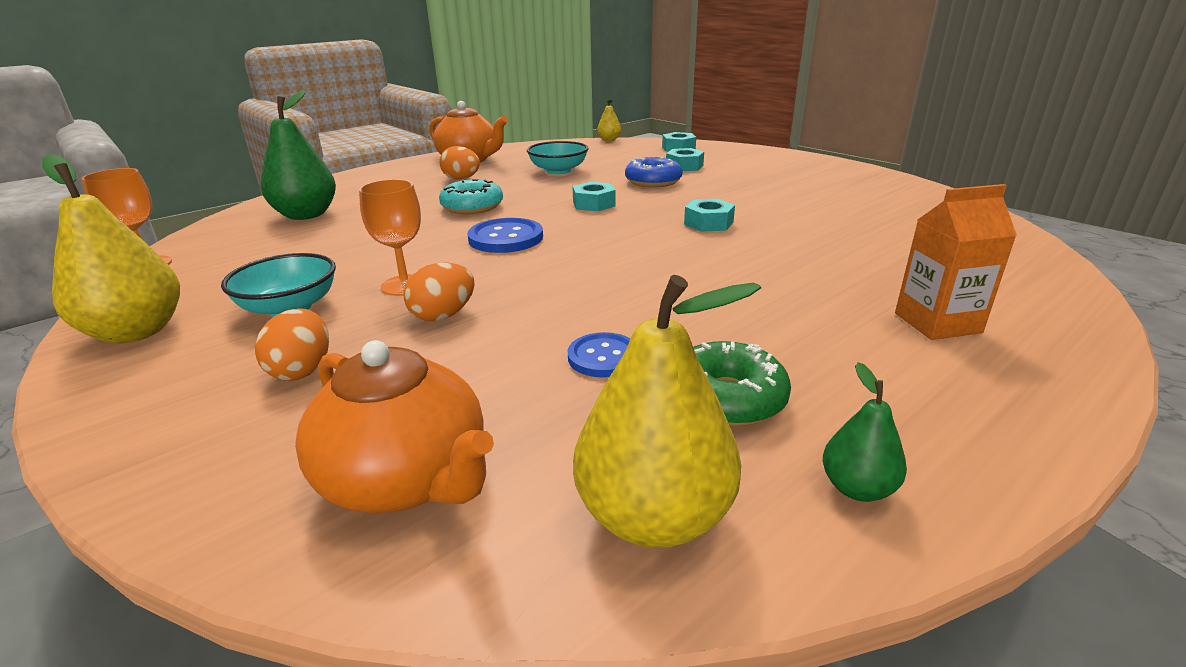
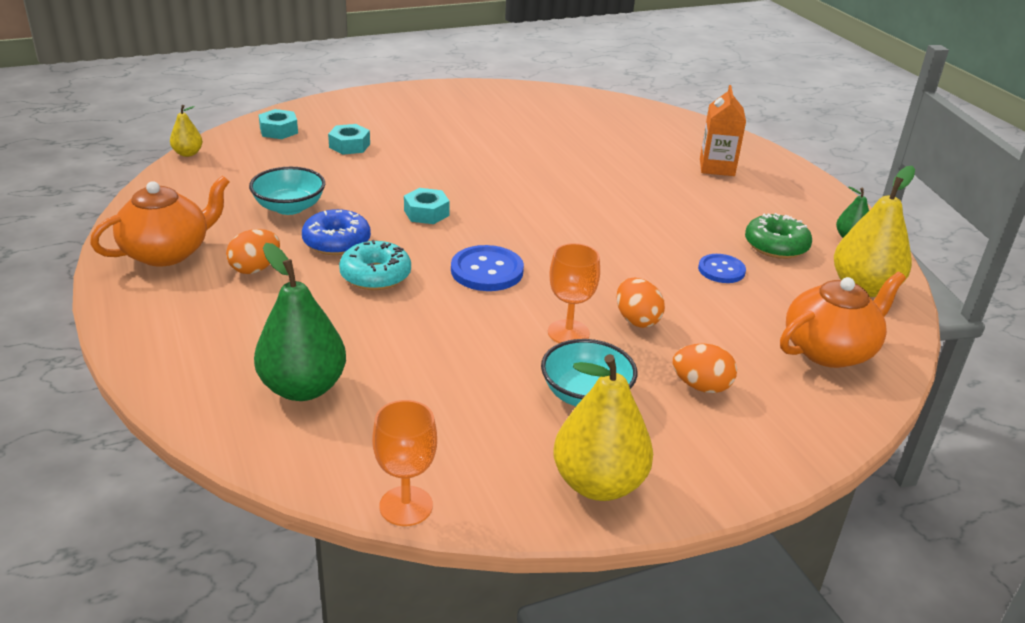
camera: 75 degrees left, 5 degrees up
blue donut [625,157,683,188] -> blue donut moved to [302,209,371,255]
turquoise nut [684,199,735,232] -> none

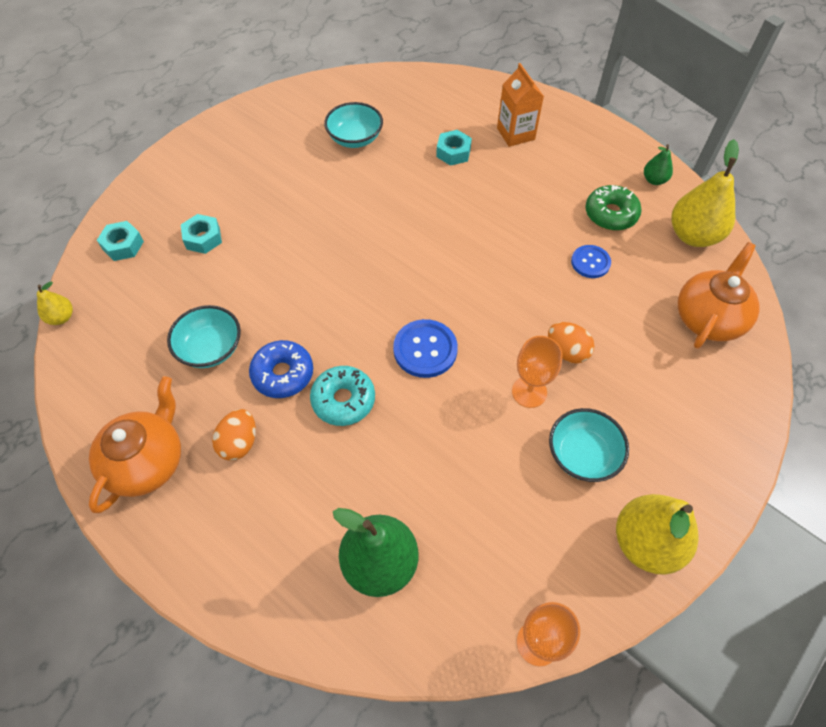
camera: 25 degrees left, 25 degrees up
turquoise nut [404,188,450,224] -> turquoise nut moved to [436,130,472,166]
orange egg [672,343,737,393] -> none
none -> turquoise bowl [324,102,383,148]

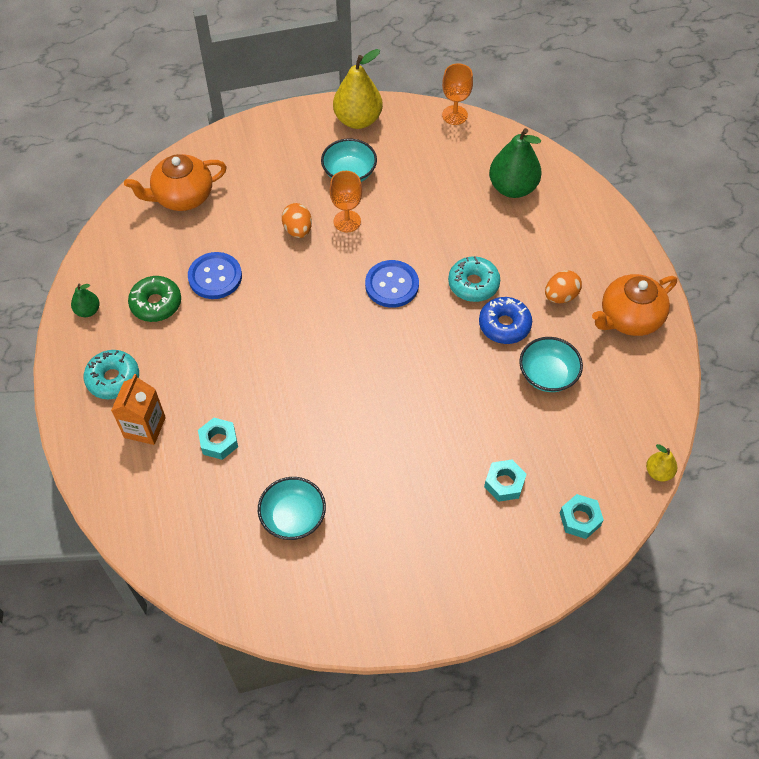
camera: 145 degrees left, 0 degrees up
blue button [571,245,611,278] -> blue button [188,252,242,299], size x1.52
yellow pear [672,139,739,247] -> none
none -> turquoise donut [84,350,139,399]

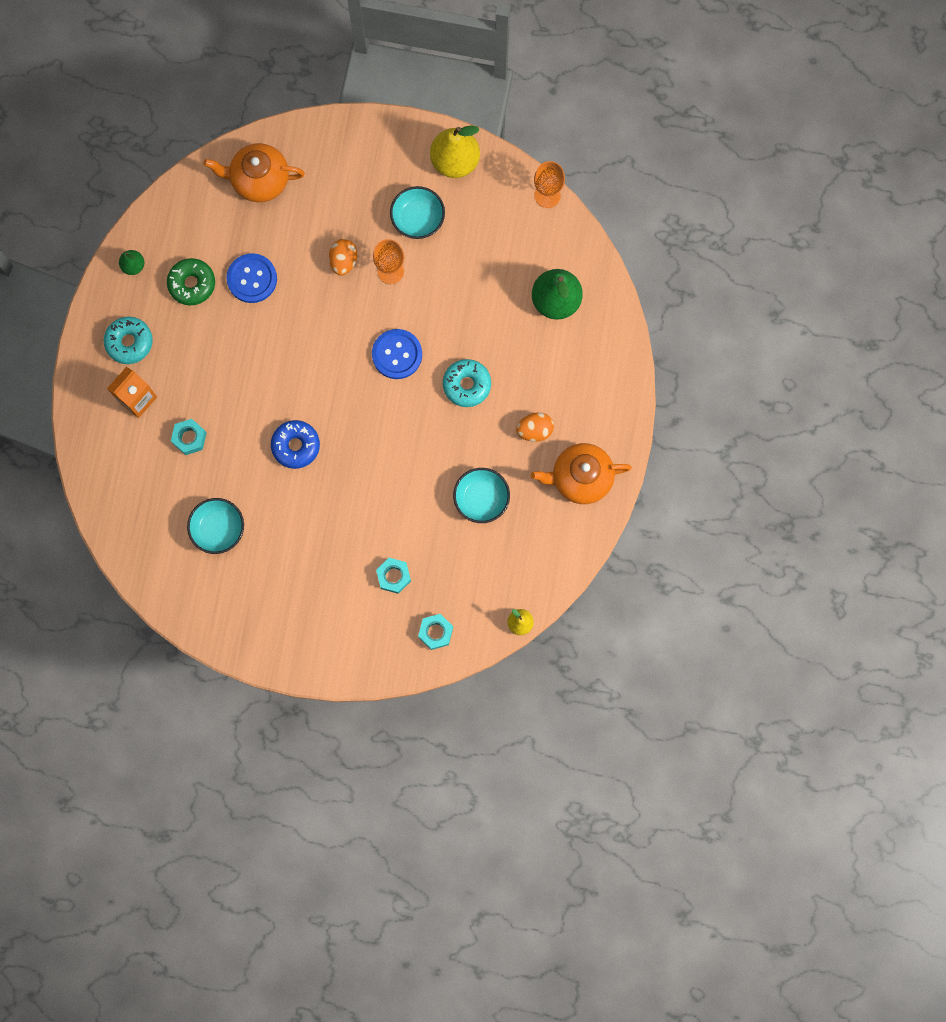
camera: 25 degrees right, 20 degrees up
blue donut [479,297,532,344] -> blue donut moved to [271,420,320,469]

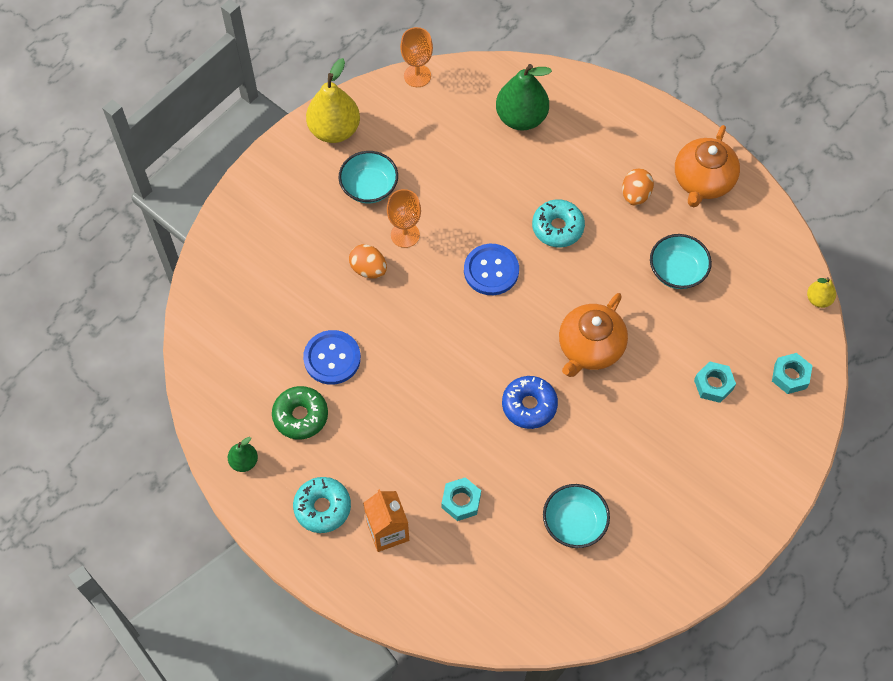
camera: 60 degrees left, 15 degrees down
orange teapot [203,143,305,202] -> orange teapot moved to [559,293,628,377]

